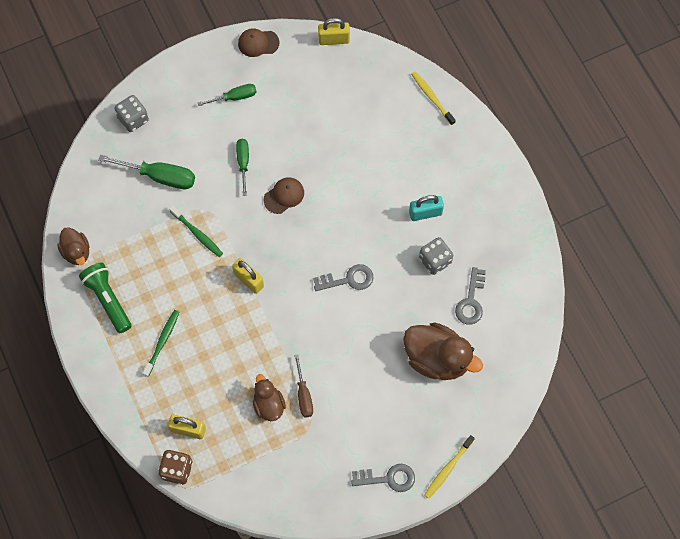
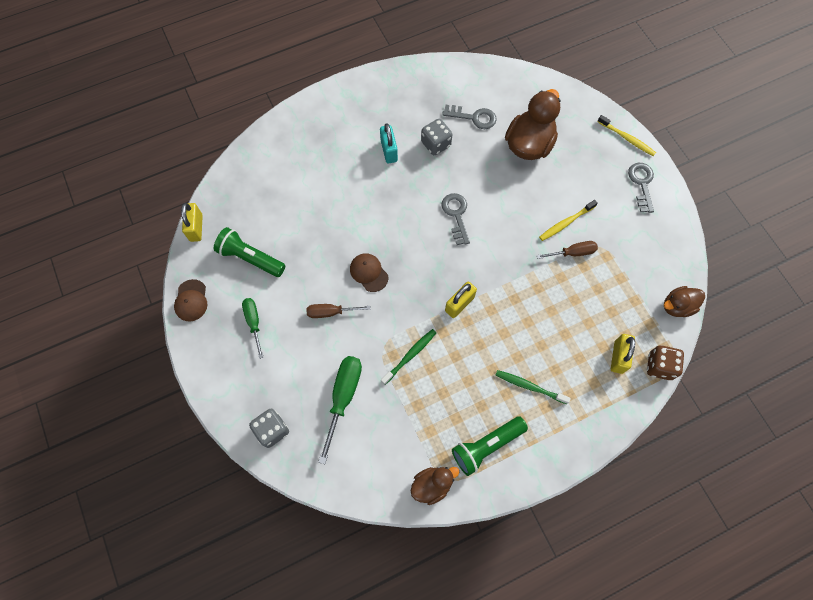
camera: 90 degrees left, 0 degrees up
green screwdriver [236,139,249,196] -> brown screwdriver [306,304,371,318]
brown duck [253,374,286,421] -> brown duck moved to [664,286,705,317]
yellow toothbrush [411,72,456,125] -> yellow toothbrush moved to [539,200,598,241]
none -> green flashlight [214,227,285,277]

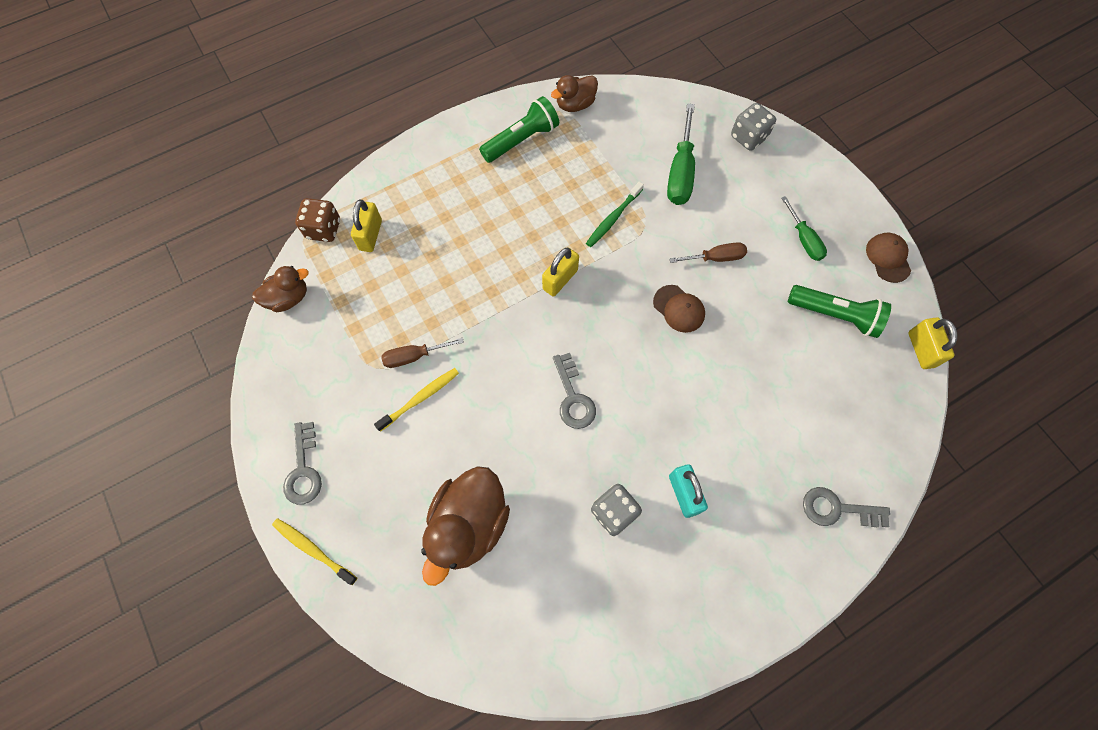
camera: 175 degrees right, 0 degrees up
grey key [442,105,497,129] -> grey key moved to [803,487,890,527]
green toothbrush [495,370,571,404] -> none

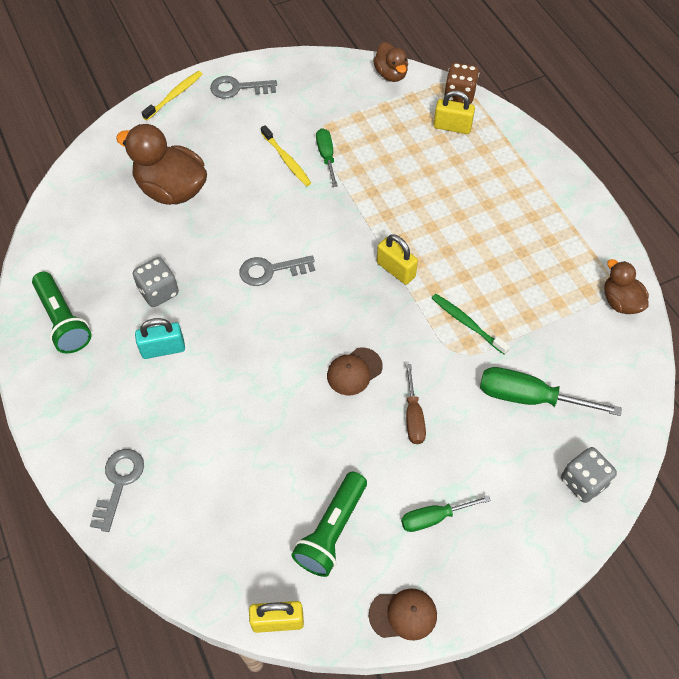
camera: 95 degrees right, 10 degrees down
brown screwdriver [381,338,464,368] -> green screwdriver [316,128,338,187]
green flashlight [479,96,559,163] -> green flashlight moved to [32,272,92,353]

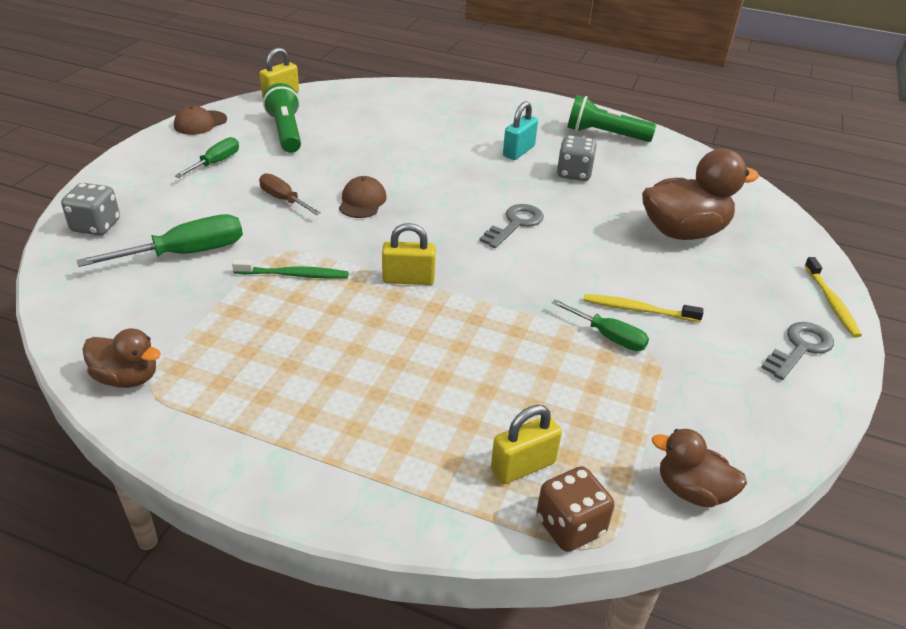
camera: 135 degrees right, 20 degrees down
grey key [90,449,144,532] -> none

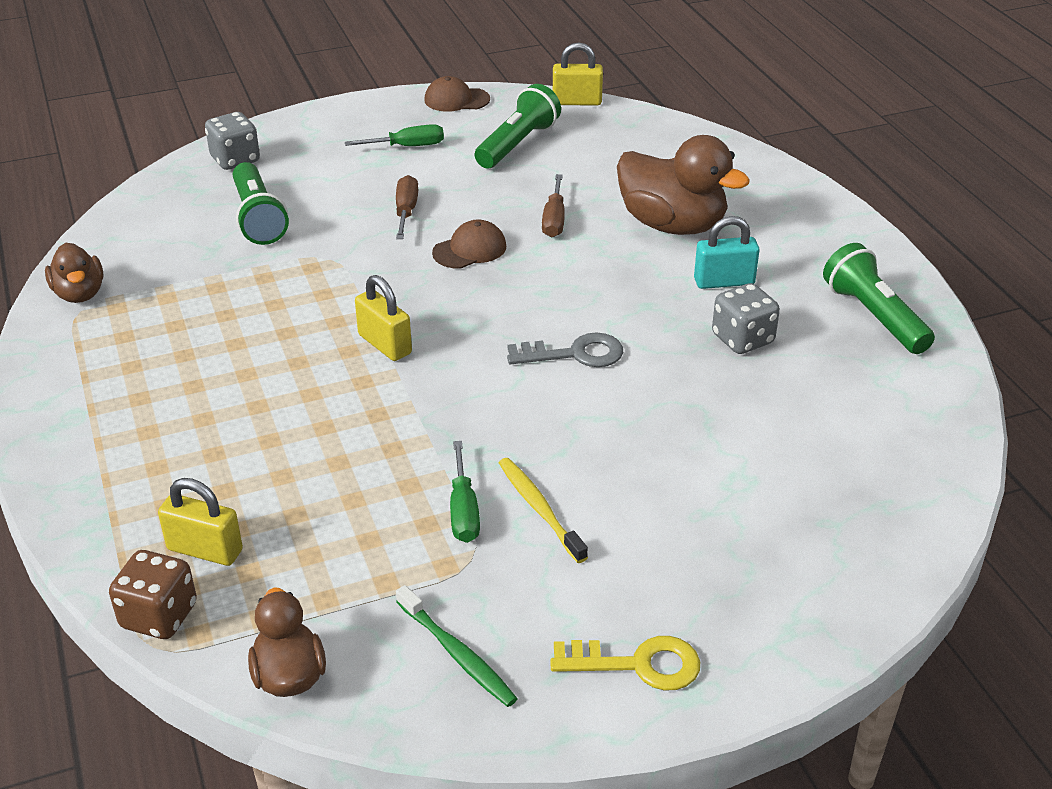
camera: 50 degrees right, 0 degrees up
green screwdriver [77,214,243,267] -> green flashlight [233,162,289,245]
green toothbrush [232,259,349,279] -> green toothbrush moved to [396,585,518,707]
brown duck [642,149,759,240] -> brown duck moved to [617,135,750,235]
grey key [761,322,834,380] -> yellow key [550,636,700,690]
yellow toothbrush [804,257,862,338] -> none
none -> brown screwdriver [542,174,565,237]

